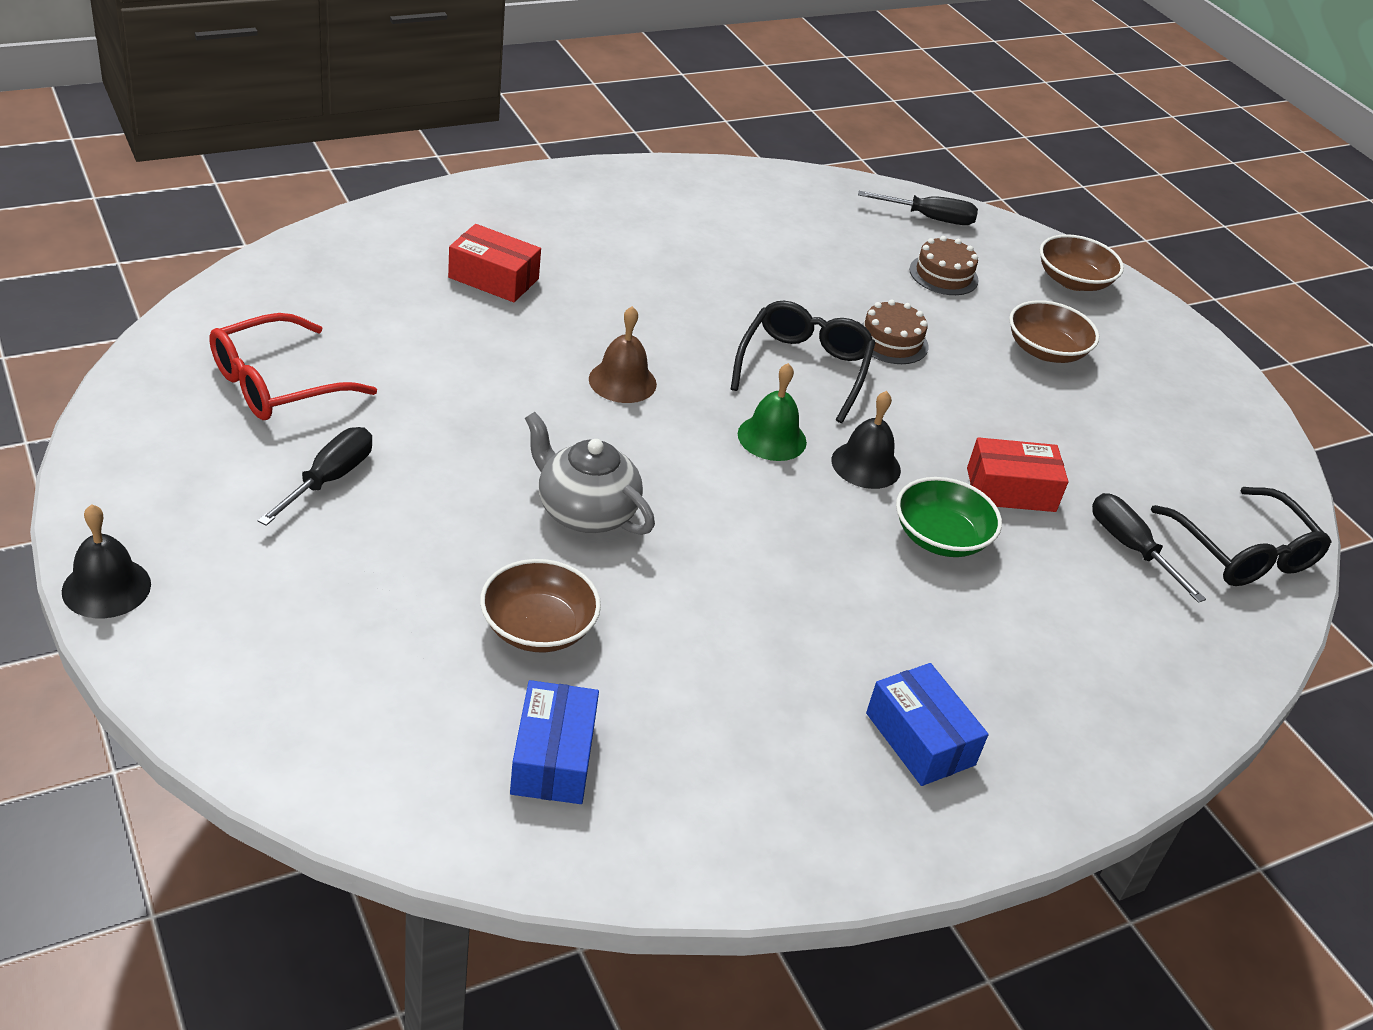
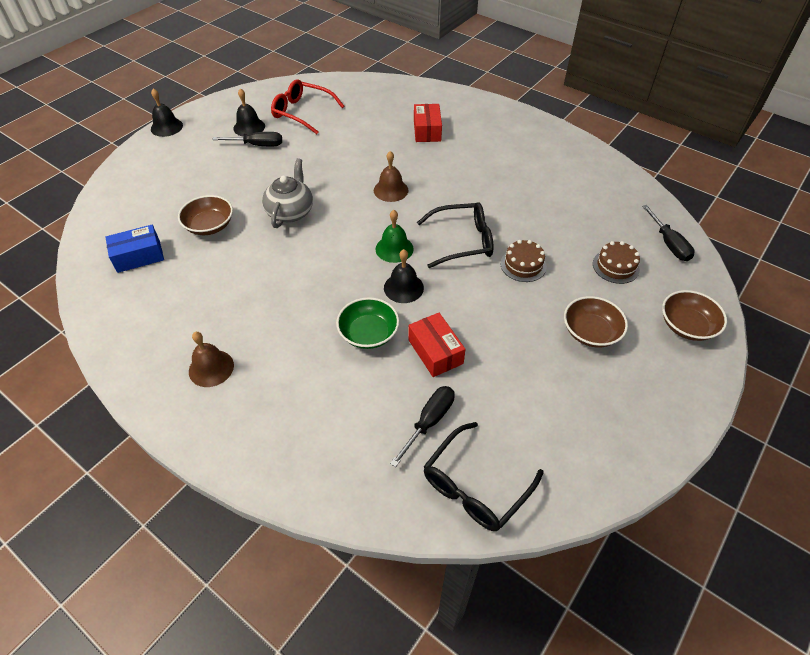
camera: 70 degrees right, 10 degrees up
blue box [866,663,989,786] -> brown bell [189,332,234,387]
none -> black bell [233,88,265,136]

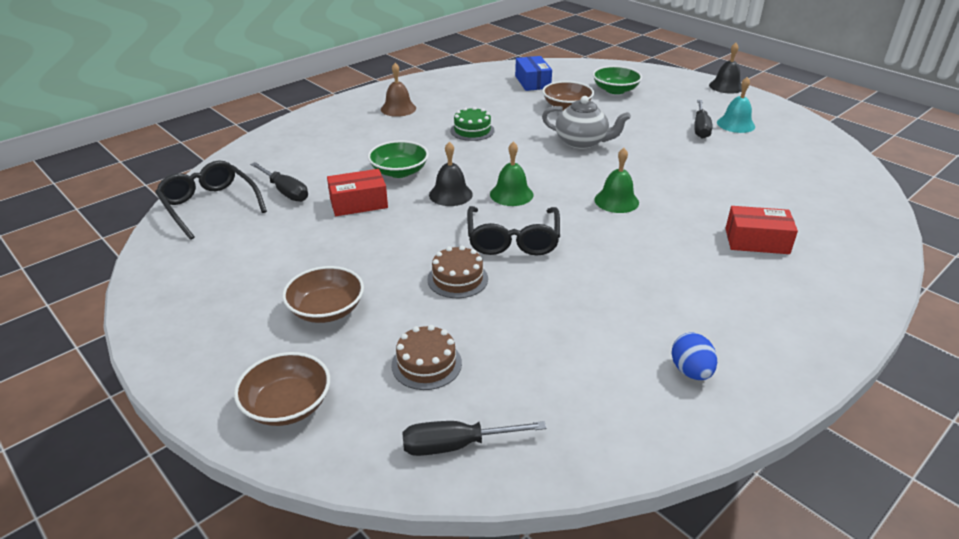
camera: 100 degrees right, 15 degrees down
black bell [233,88,265,136] -> turquoise bell [717,77,755,133]
red glasses [271,79,344,134] -> none
brown bell [374,151,408,202] -> green bell [594,148,639,213]
none -> green cake [450,107,495,141]
none -> green bowl [593,66,642,94]
none -> blue egg [671,333,717,380]

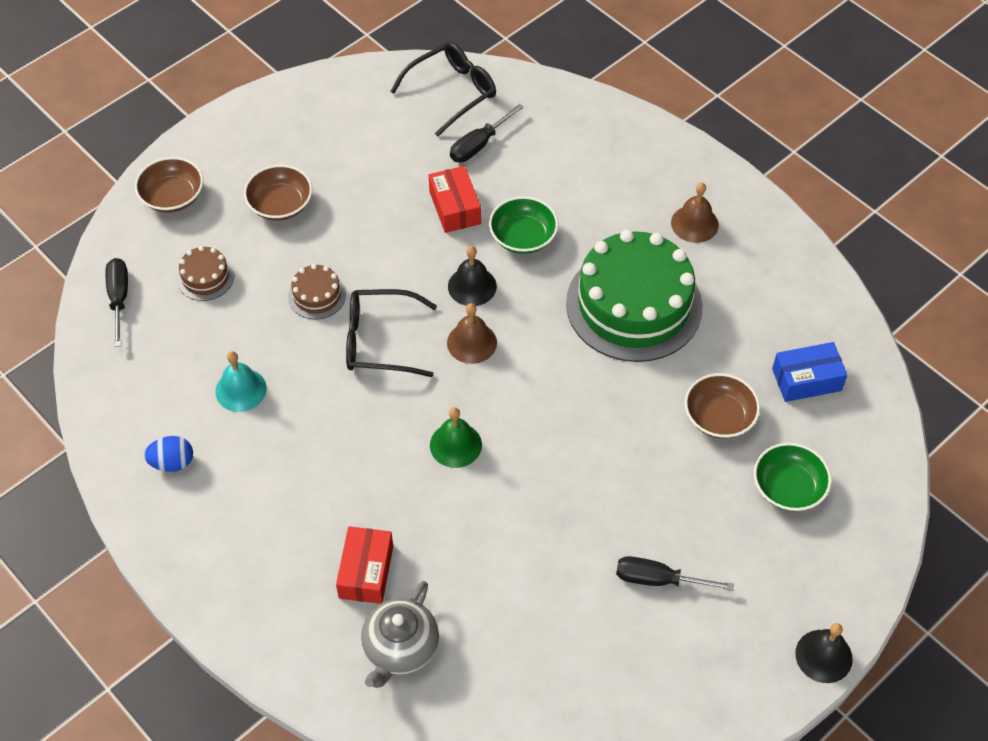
camera: 90 degrees right, 20 degrees up
green cake [450,107,495,141] -> green cake [566,230,703,362], size x2.35
green bell [490,141,534,206] -> brown bell [447,303,497,364]
grey teapot [542,96,631,149] -> grey teapot moved to [361,581,439,688]
turquoise bell [717,77,755,133] -> turquoise bell moved to [215,351,267,412]

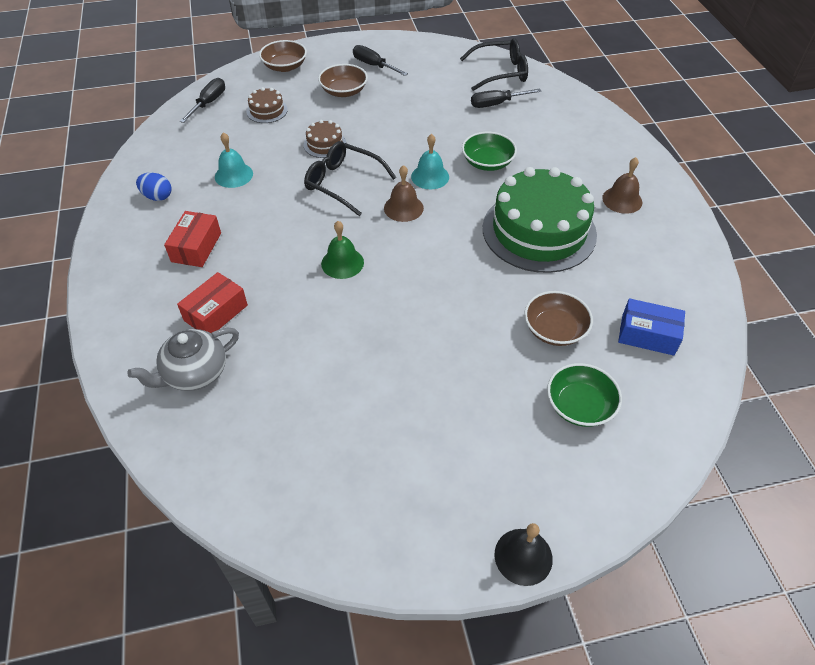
camera: 30 degrees right, 5 degrees down
red box [429,166,481,233] -> red box moved to [164,211,221,267]
black bell [448,246,497,306] -> turquoise bell [411,134,449,189]
black screwdriver [616,556,734,591] -> black screwdriver moved to [353,45,408,76]

